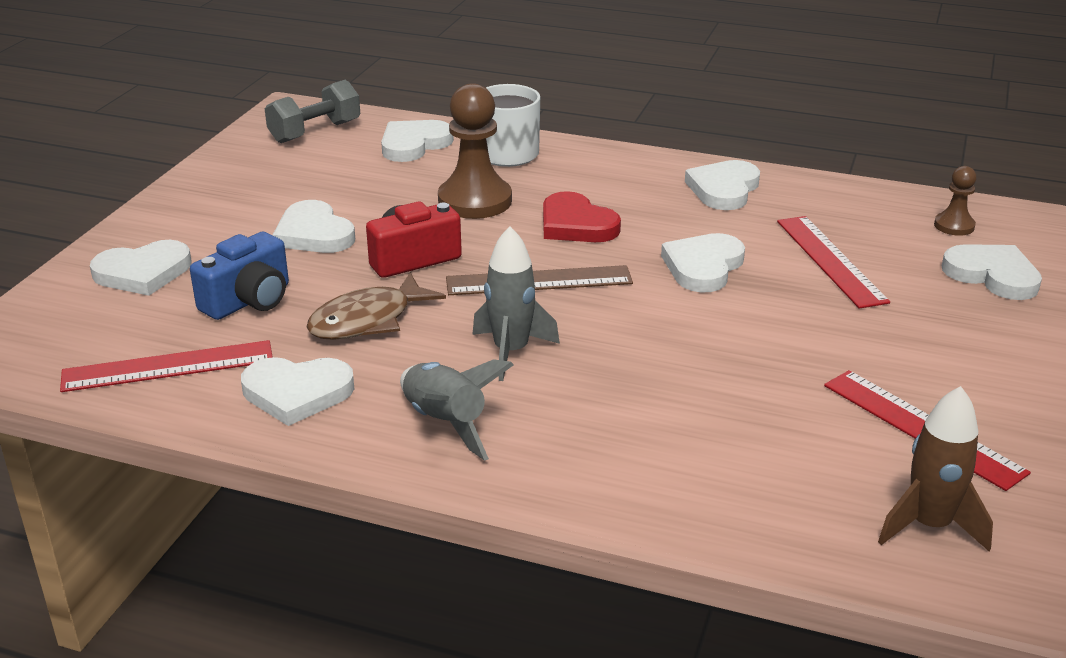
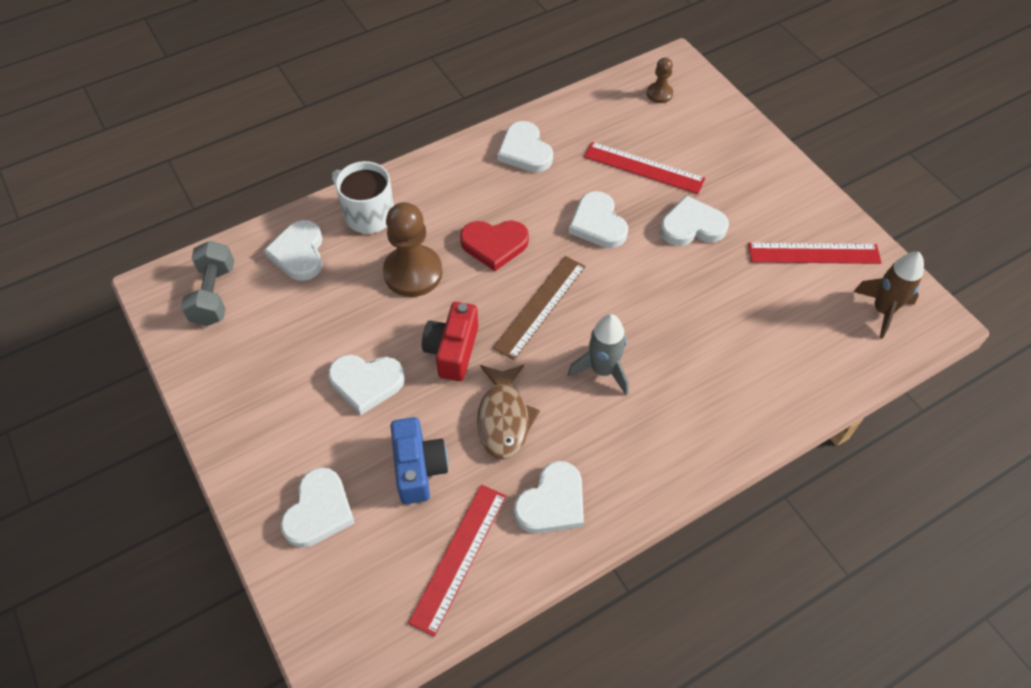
camera: 50 degrees left, 25 degrees up
grey rocket [400,359,514,461] -> none
white heart [942,244,1042,300] -> white heart moved to [660,195,729,246]

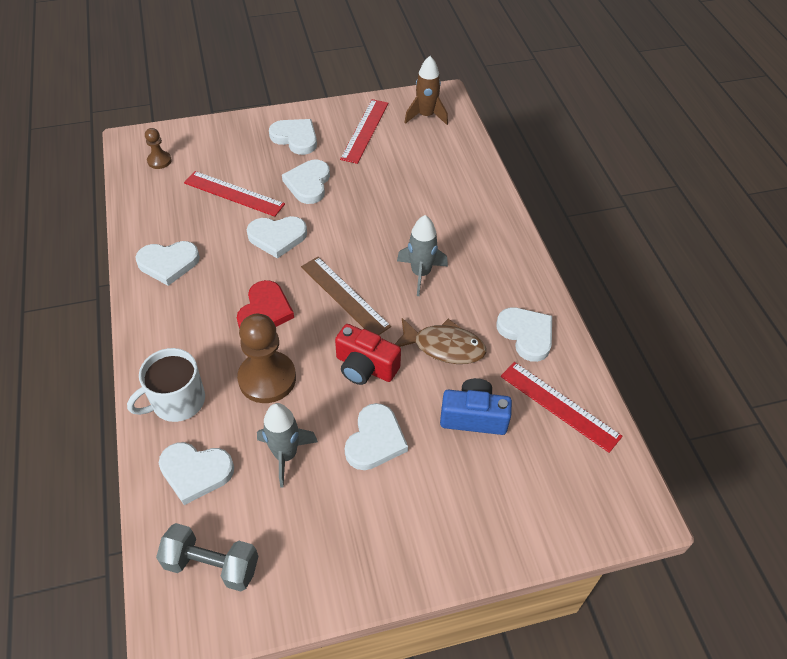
camera: 75 degrees left, 5 degrees down
white heart [280,467,355,548] -> white heart moved to [269,119,317,155]
red ruler [584,142,705,194] -> red ruler turned 75 degrees clockwise [184,171,285,217]
none -> grey rocket [257,403,318,488]

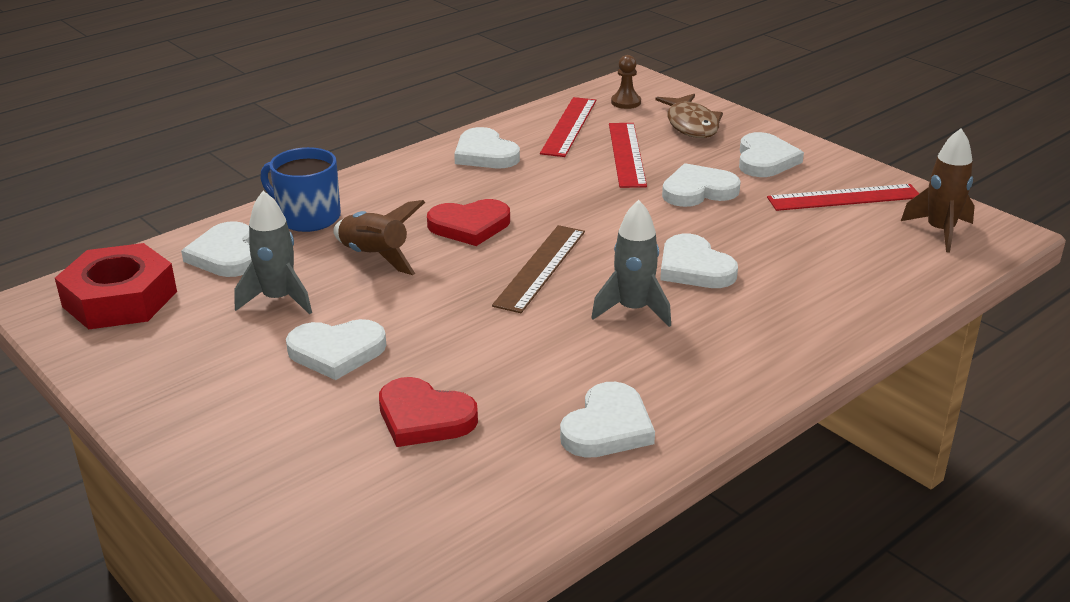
camera: 65 degrees right, 20 degrees down
white mug [127,348,205,422] -> blue mug [260,147,341,232]
grey dumbbell [156,523,259,591] -> red nut [55,243,177,329]
brown pawn [237,314,296,403] -> brown rocket [333,200,425,275]
white heart [247,216,307,259] -> white heart moved to [660,234,738,288]
red camera [335,324,401,385] -> none
brown fish [395,318,486,364] -> brown fish moved to [655,94,723,138]
blue camera [440,378,512,435] -> red heart [379,377,478,447]
red ruler [501,362,623,453] -> red ruler moved to [540,97,596,157]

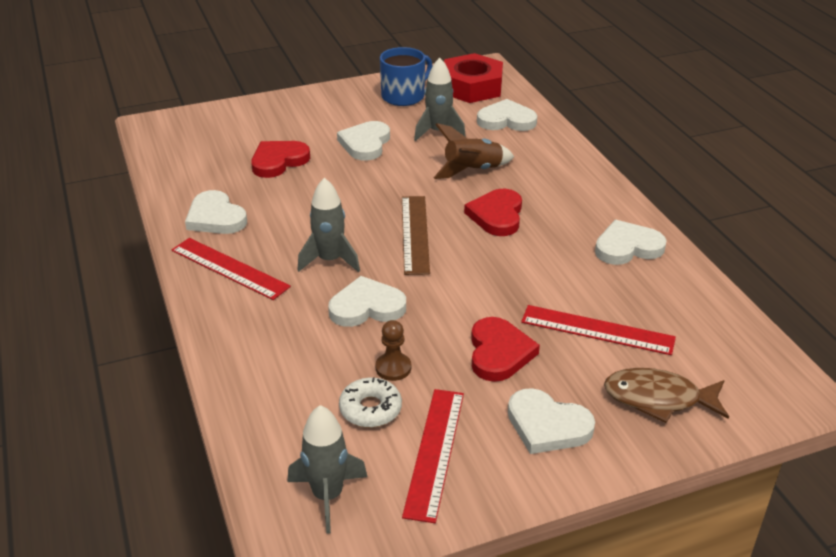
camera: 110 degrees right, 5 degrees up
blue mug [260,147,341,232] -> blue mug moved to [380,47,432,106]
brown ruler [492,225,585,313] -> brown ruler turned 45 degrees clockwise [402,196,430,275]
red ruler [540,97,596,157] -> red ruler moved to [172,238,291,300]
brown pawn [611,55,641,109] -> brown pawn moved to [375,320,411,381]
white heart [662,163,741,207] -> red heart [471,317,540,382]
brown rocket [901,129,975,252] -> grey rocket [288,405,368,534]
none -> white donut [339,377,402,428]

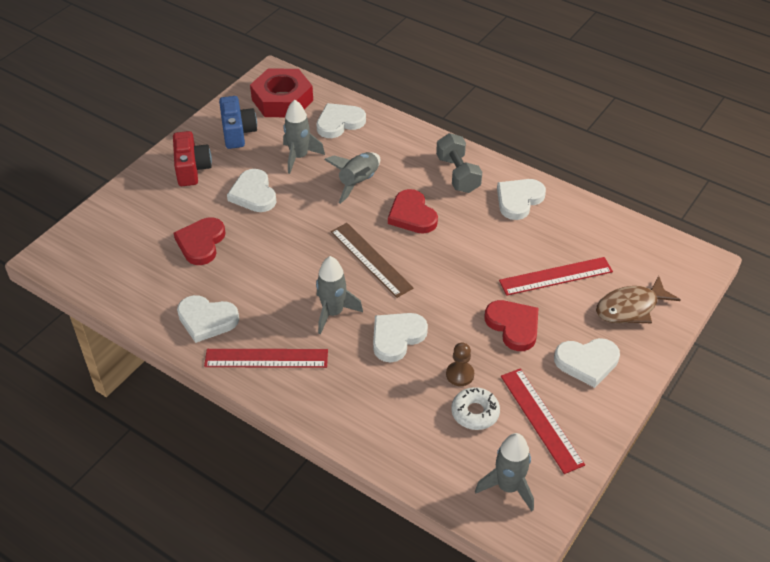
camera: 35 degrees left, 10 degrees up
blue mug [380,47,432,106] -> blue camera [219,96,257,149]
brown rocket [433,123,514,179] -> grey rocket [324,152,380,204]
none -> red camera [173,131,212,186]
none -> grey dumbbell [436,133,482,193]

